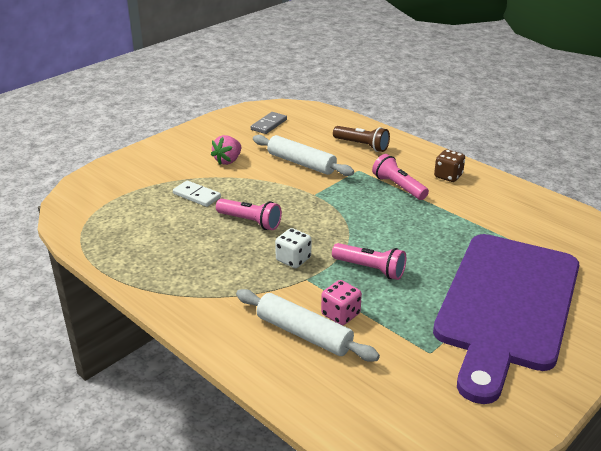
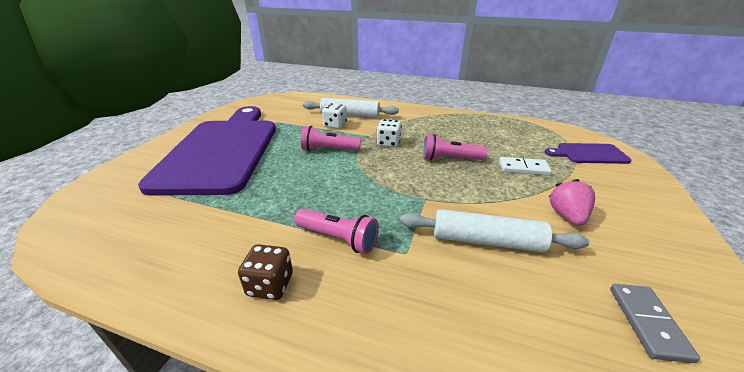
camera: 155 degrees right, 0 degrees up
pink dice [321,280,362,325] -> white dice [322,103,347,129]
brown flashlight [333,126,390,152] -> none
none -> purple cutting board [545,143,631,164]

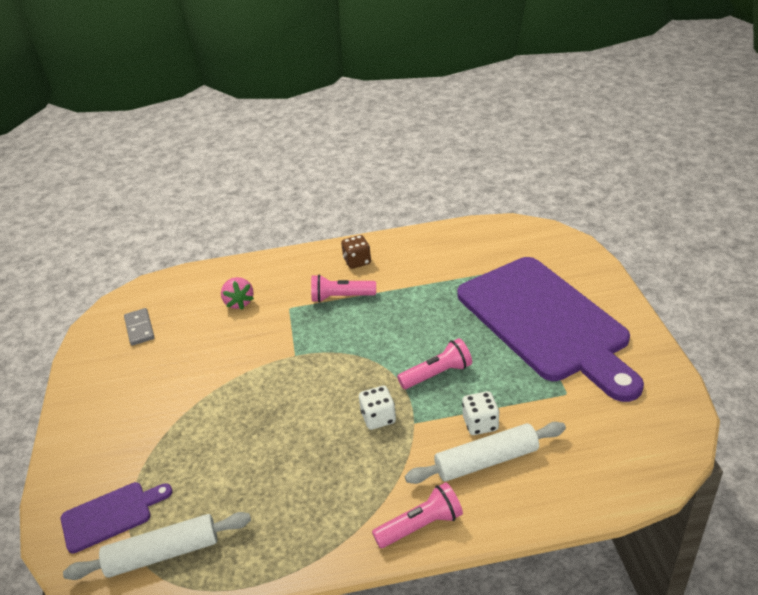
camera: 155 degrees right, 5 degrees up
white rolling pin [400,209,589,252] -> white rolling pin moved to [63,512,251,580]
pink flashlight [423,134,487,160] -> pink flashlight moved to [372,482,463,548]
white domino [499,157,552,176] -> none
pink strawberry [548,179,595,226] -> pink strawberry moved to [221,277,254,310]

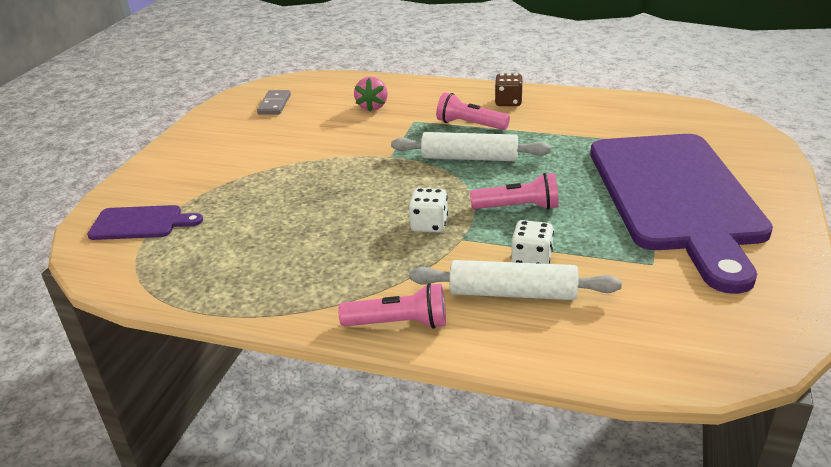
camera: 25 degrees right, 5 degrees down
white rolling pin [63,512,251,580] -> white rolling pin moved to [391,132,551,161]

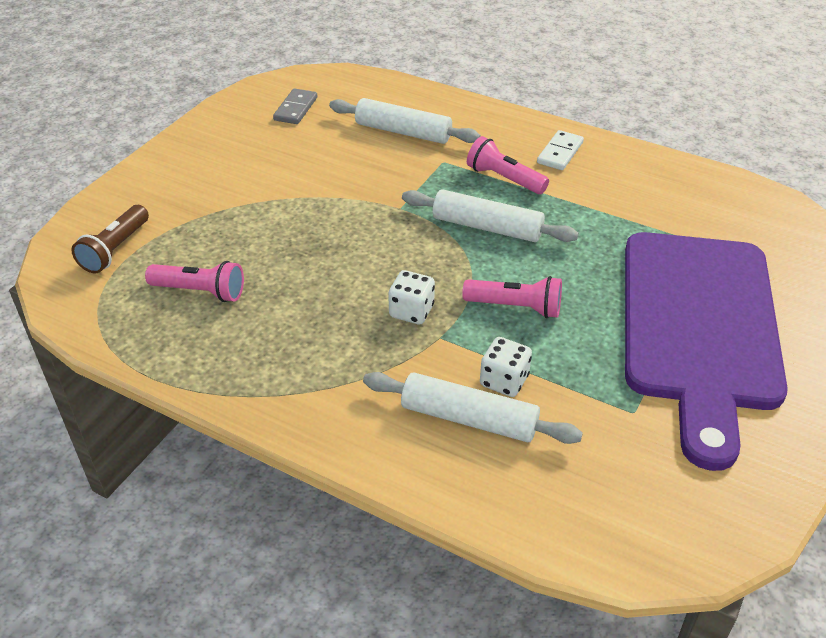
camera: 10 degrees right, 10 degrees up
purple cutting board [87,205,203,240] -> brown flashlight [71,205,149,273]
pink flashlight [338,283,446,329] -> pink flashlight moved to [145,261,244,302]
pink strawberry [354,77,388,112] -> white rolling pin [329,98,480,144]
brown dice [495,73,523,106] -> white domino [537,130,584,170]

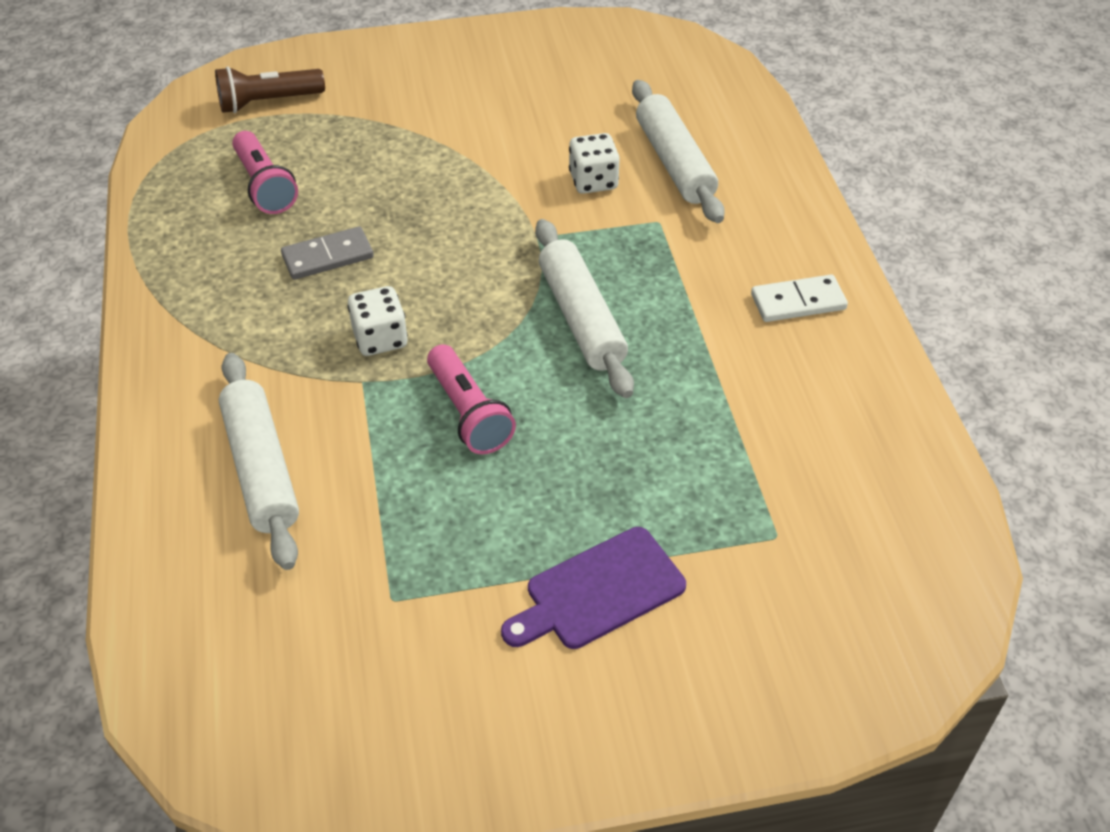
camera: 50 degrees right, 5 degrees up
grey domino [273,88,317,124] -> grey domino moved to [281,226,374,280]
pink flashlight [467,136,549,194] -> none
white dice [480,337,532,397] -> white dice moved to [569,133,620,194]
purple cutting board [625,232,788,471] -> purple cutting board [501,527,686,649], size x0.41

